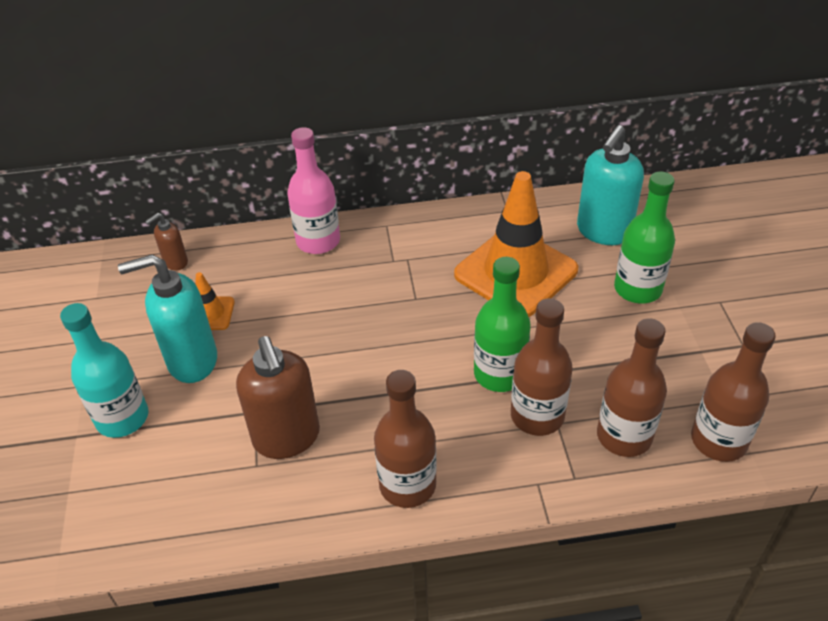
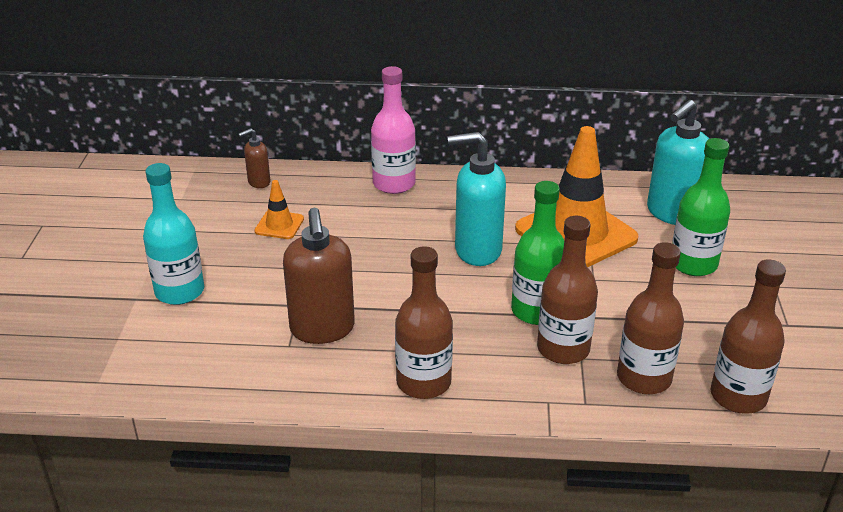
camera: 10 degrees right, 10 degrees down
turquoise soap dispenser [118,254,217,383] -> turquoise soap dispenser moved to [448,132,506,266]

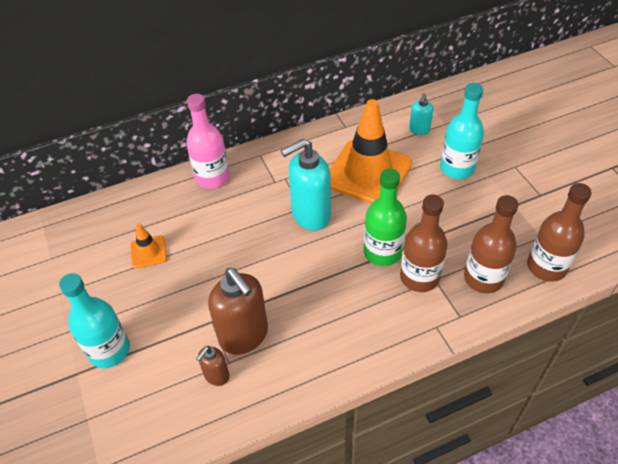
camera: 25 degrees left, 15 degrees up
brown soap dispenser [238,128,270,188] -> brown soap dispenser moved to [196,346,230,386]
brown bottle [395,246,453,399] -> none
turquoise soap dispenser [647,100,709,225] -> turquoise soap dispenser [409,93,433,135], size x0.50
green bottle [672,138,730,276] -> turquoise bottle [440,83,484,179]

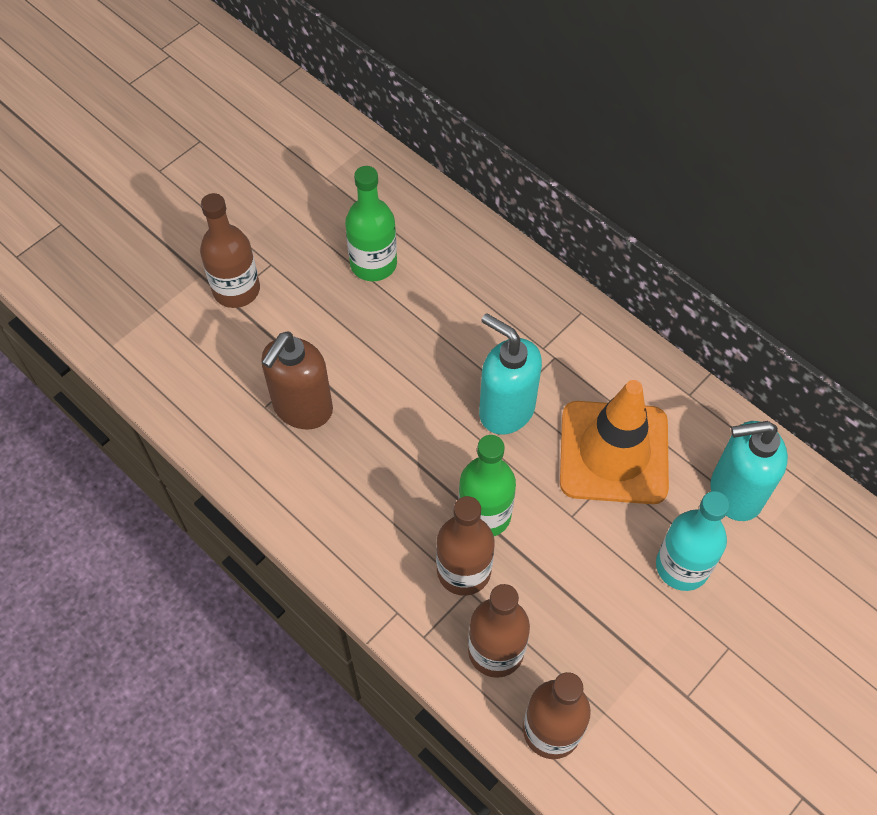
camera: 65 degrees right, 10 degrees up
turquoise bottle [59,273,130,368] -> brown bottle [200,193,260,308]
orange traffic cone [130,223,167,268] -> green bottle [345,166,397,281]
pink bottle [186,94,229,189] -> none
brown soap dispenser [196,346,230,386] -> none
turquoise soap dispenser [409,93,433,135] -> turquoise soap dispenser [711,421,788,521], size x1.98

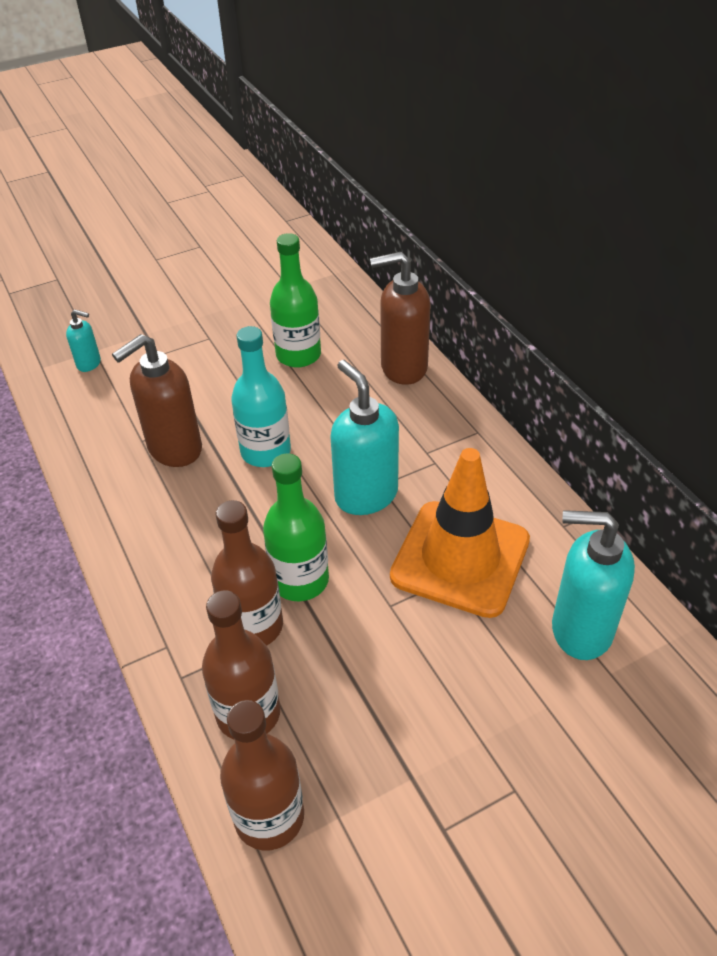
camera: 20 degrees right, 15 degrees down
brown bottle [200,193,260,308] -> none
turquoise bottle [656,491,730,591] -> turquoise bottle moved to [231,326,291,467]
none -> turquoise soap dispenser [66,309,101,372]
none -> brown soap dispenser [370,252,430,385]

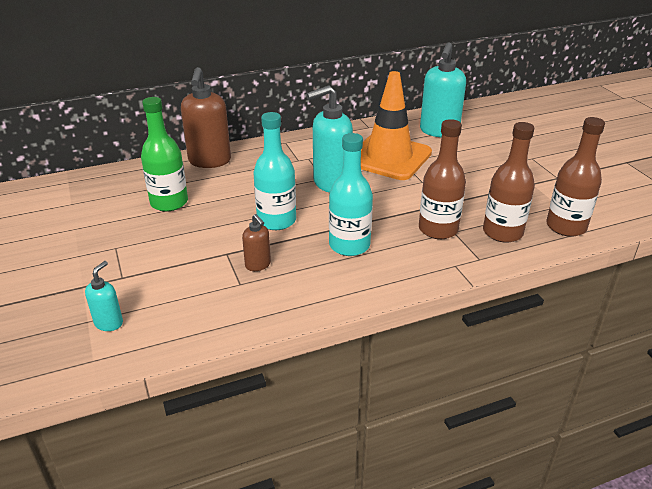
camera: 85 degrees left, 10 degrees down
brown soap dispenser [112,334,202,467] -> brown soap dispenser [242,214,271,271], size x0.50
green bottle [263,453,329,601] -> none
none -> turquoise bottle [329,133,373,256]

